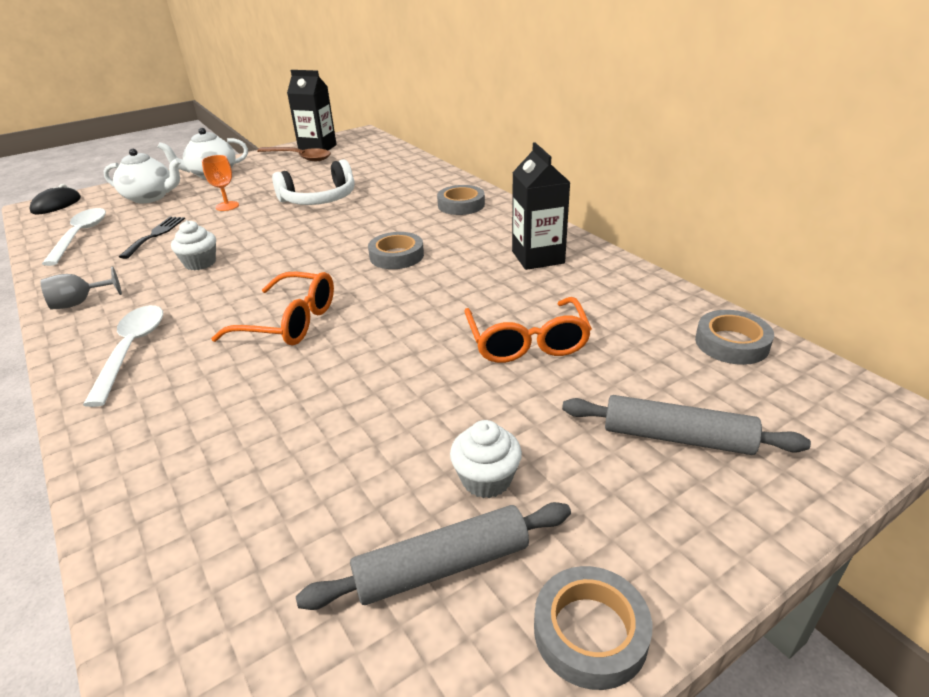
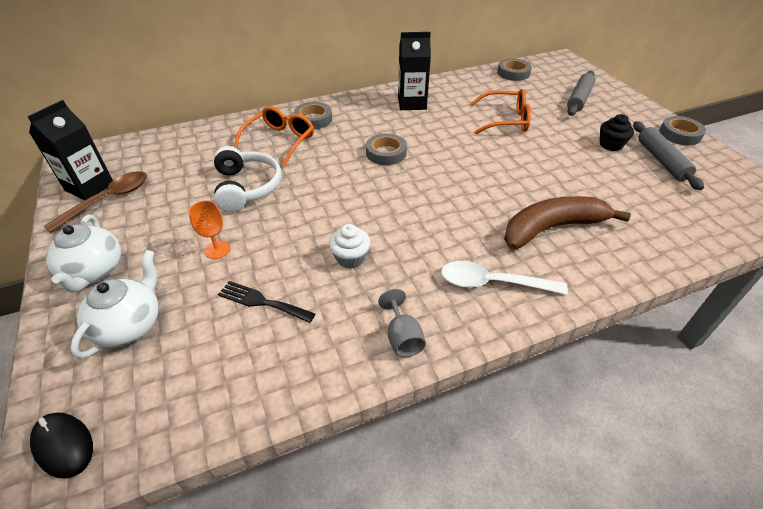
camera: 80 degrees left, 10 degrees up
white spoon [42,208,106,266] -> none
orange glasses [211,272,334,345] -> orange glasses moved to [234,106,314,167]
white cupcake [450,420,522,498] -> black cupcake [600,114,634,151]
none -> brown banana [504,196,631,249]

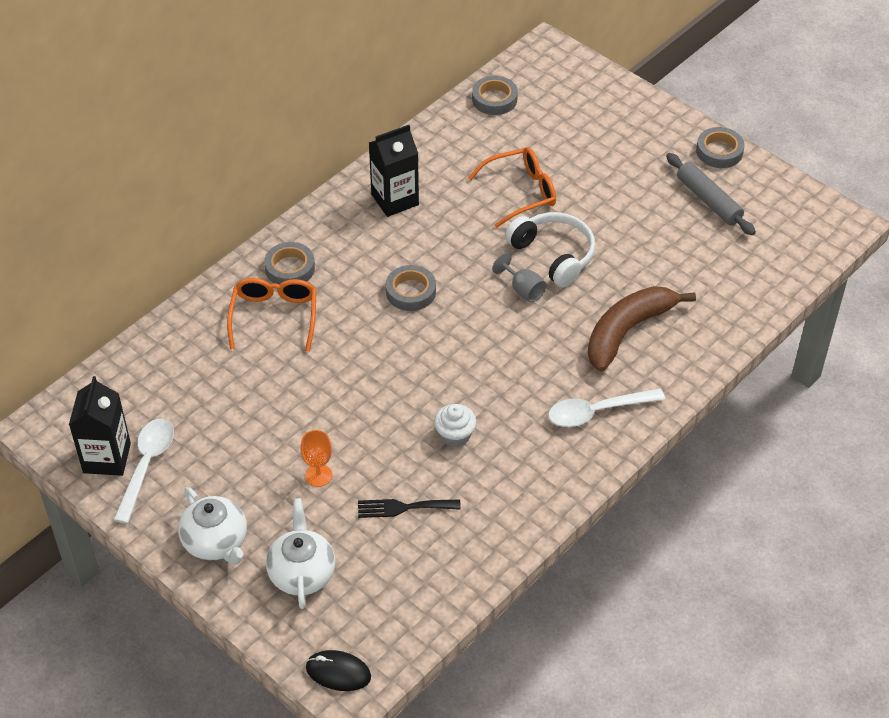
camera: 25 degrees left, 5 degrees up
brown spoon [44,171,147,233] -> white spoon [113,418,174,524]
white headphones [214,146,281,212] -> white headphones moved to [505,212,595,287]
grey goblet [378,289,426,358] -> grey goblet moved to [492,253,547,303]
grey rolling pin [567,71,596,116] -> none
black cupcake [600,114,634,151] -> none

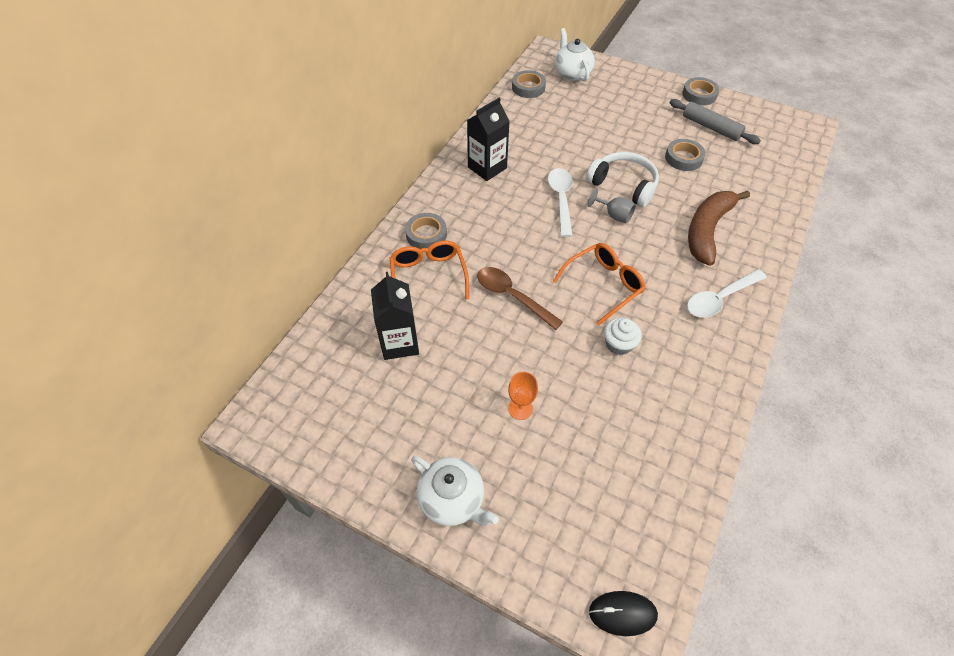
camera: 15 degrees left, 5 degrees up
black carton [69,376,131,476] -> black carton moved to [371,272,419,360]
white spoon [113,418,174,524] -> white spoon moved to [548,168,573,237]
white teapot [266,498,336,609] -> white teapot moved to [554,28,595,82]
black fork [358,499,461,518] -> none
grey tape [386,265,436,311] -> grey tape moved to [665,139,706,171]
orange glasses [468,147,556,228] -> orange glasses moved to [553,243,646,326]
none -> brown spoon [477,267,563,330]

